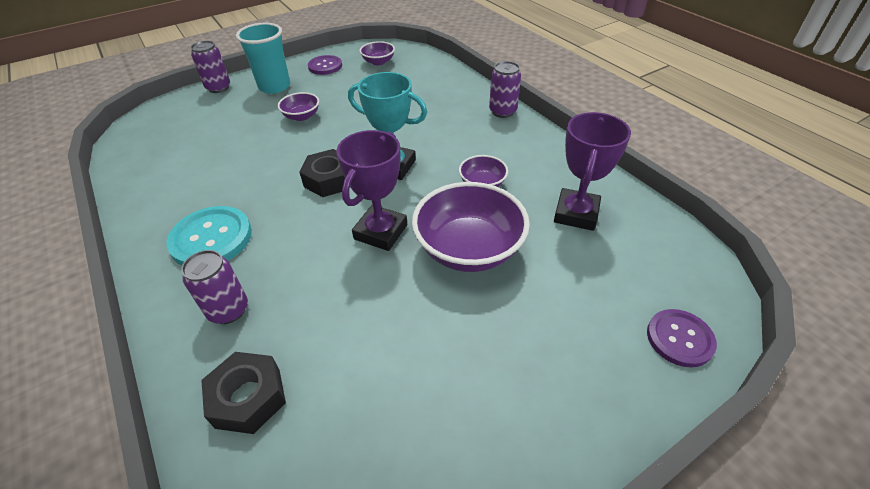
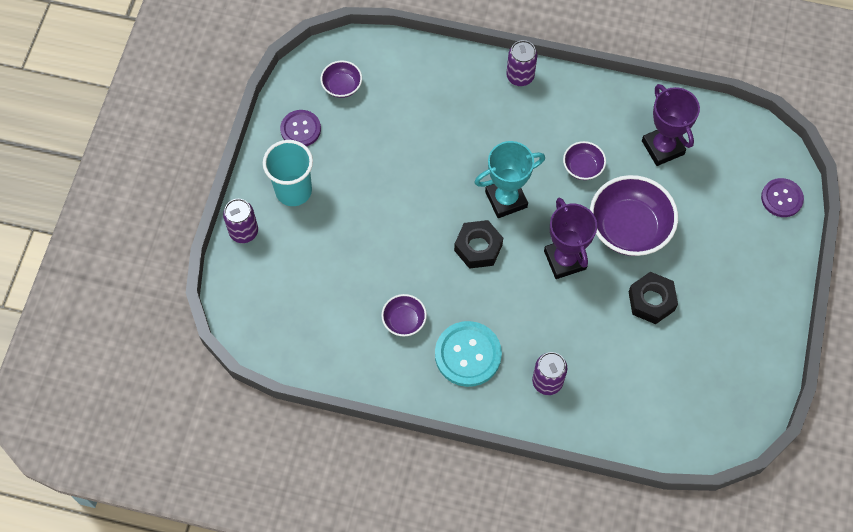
camera: 45 degrees left, 20 degrees up
black nut [201,352,286,434] -> black nut moved to [629,272,678,324]
purple bowl [278,92,319,121] -> purple bowl moved to [381,294,427,336]

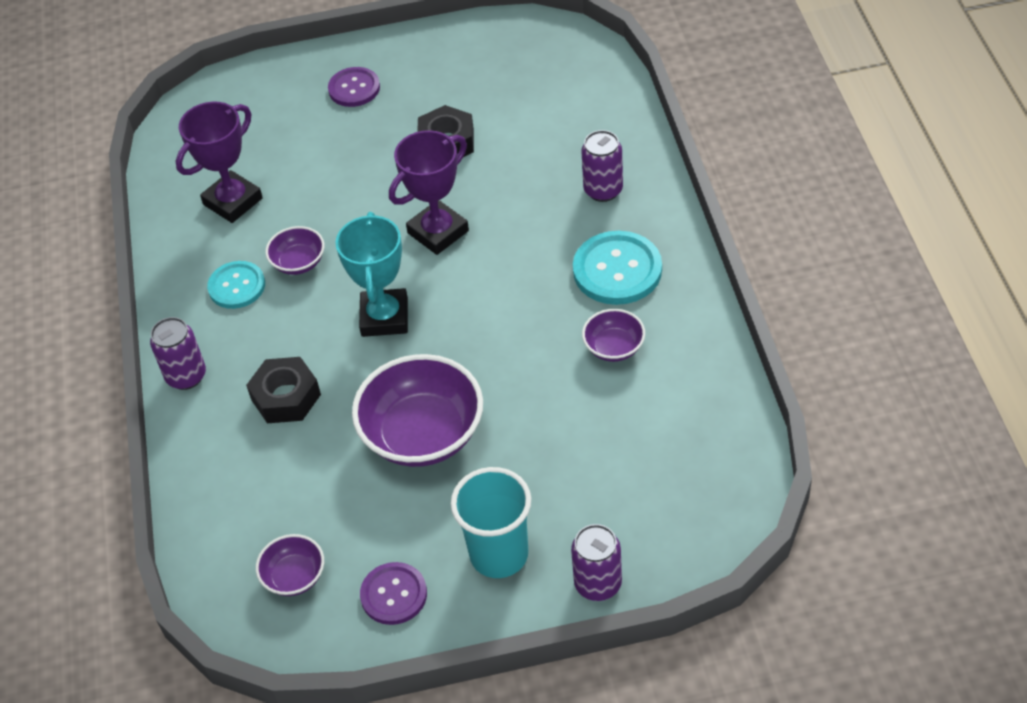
camera: 110 degrees left, 15 degrees down
black nut [454,220,503,269] -> black nut moved to [246,357,321,423]
turquoise trophy [474,141,545,218] -> turquoise trophy turned 45 degrees clockwise [335,212,408,337]
purple bowl [590,175,678,256] -> purple bowl moved to [352,354,483,467]
purple button [761,178,804,217] -> purple button moved to [328,67,380,107]
none -> turquoise button [207,261,265,309]

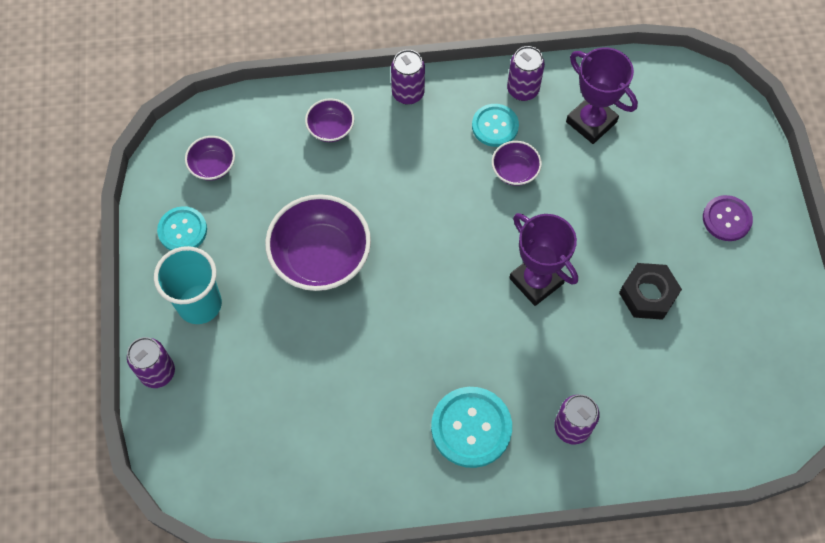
camera: 90 degrees right, 15 degrees up
black nut [246,357,321,423] -> none
turquoise trophy [335,212,408,337] -> none
purple button [360,562,427,625] -> turquoise button [157,206,207,251]
purple bowl [582,309,645,362] -> purple bowl moved to [305,98,354,142]
none -> purple can [507,46,545,101]

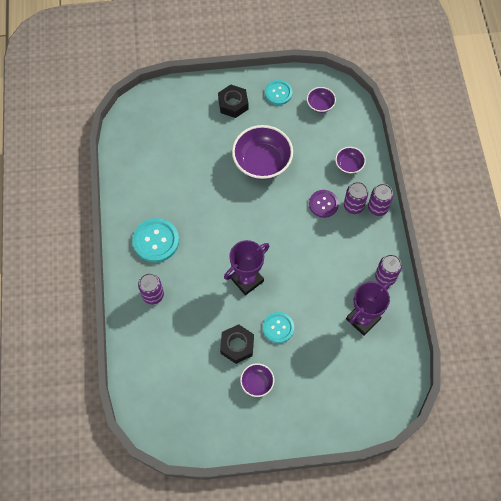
camera: 90 degrees right, 0 degrees up
purple can [127,337,175,388] -> purple can moved to [344,182,368,214]
turquoise cup [154,246,222,324] -> black nut [218,85,248,118]
turquoise button [472,104,519,147] -> turquoise button moved to [263,312,294,343]
purple bowl [492,141,542,186] -> purple bowl moved to [240,363,274,397]
purple button [703,195,753,241] -> purple button moved to [309,190,339,218]

